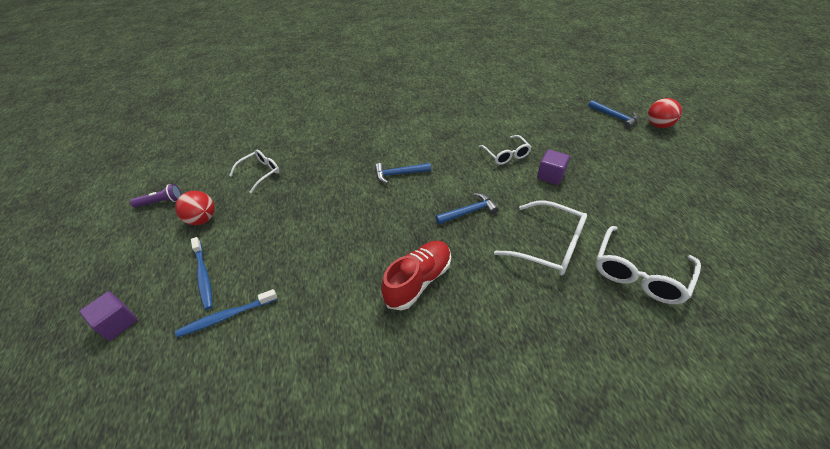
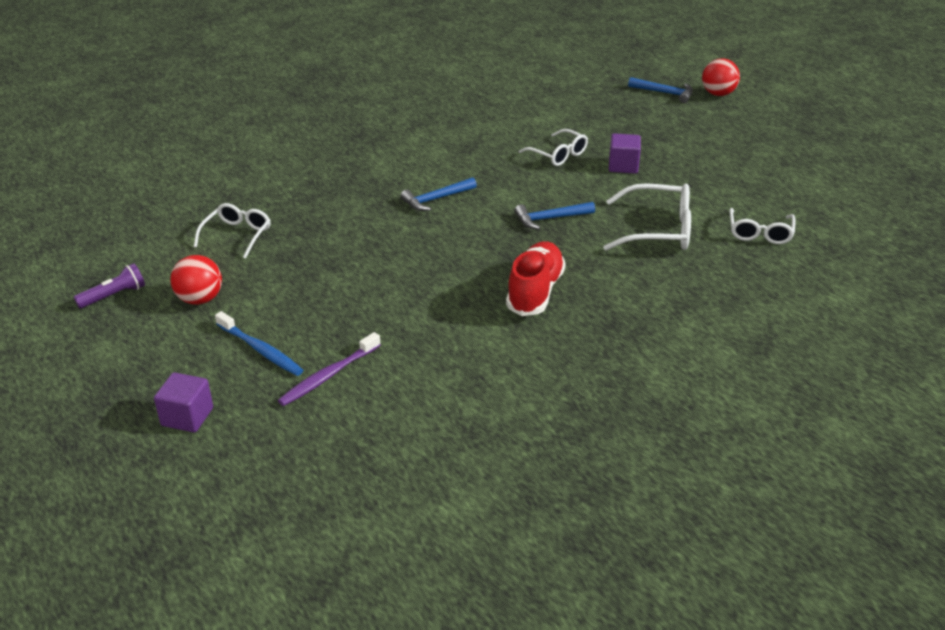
camera: 25 degrees left, 10 degrees down
blue toothbrush [175,289,278,337] -> purple toothbrush [278,332,381,406]
blue hammer [436,193,498,224] -> blue hammer turned 150 degrees counterclockwise [514,202,595,230]
white glasses [596,226,701,304] -> white glasses [729,208,796,244], size x0.65

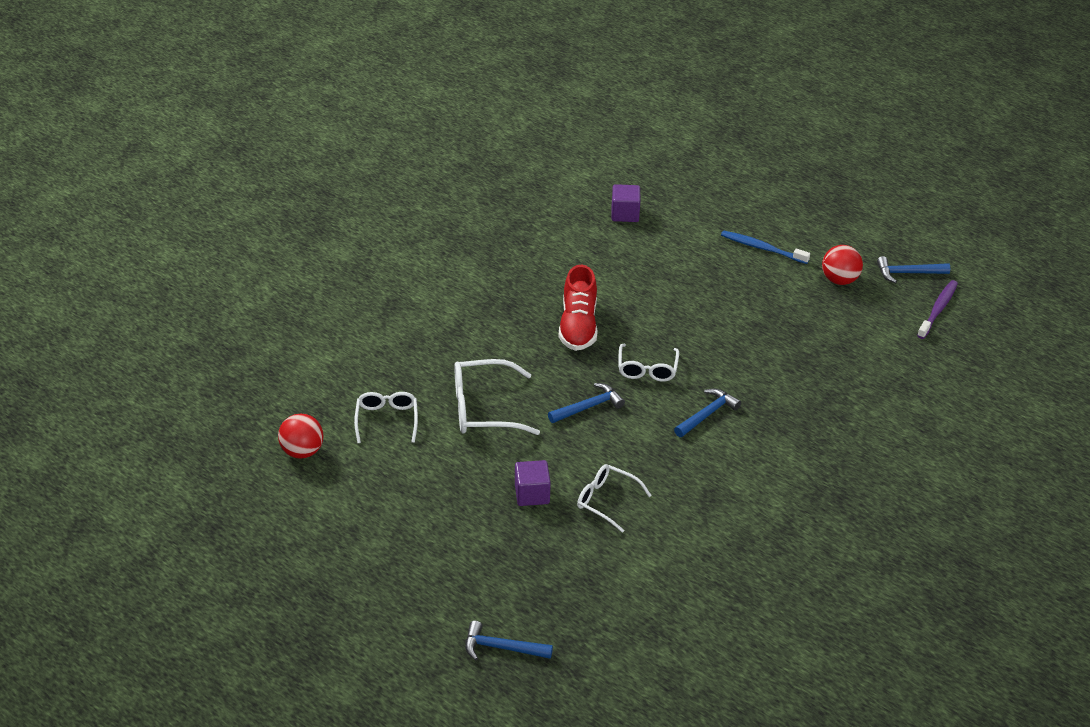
camera: 165 degrees right, 5 degrees up
purple flashlight [74,263,145,309] -> blue hammer [877,256,950,283]
purple cube [154,372,213,433] -> purple cube moved to [612,184,640,222]
white glasses [194,203,271,259] -> white glasses moved to [618,344,679,382]
purple toothbrush [278,332,381,406] -> purple toothbrush moved to [917,280,958,339]
red ball [702,58,740,96] -> red ball moved to [278,414,324,459]

